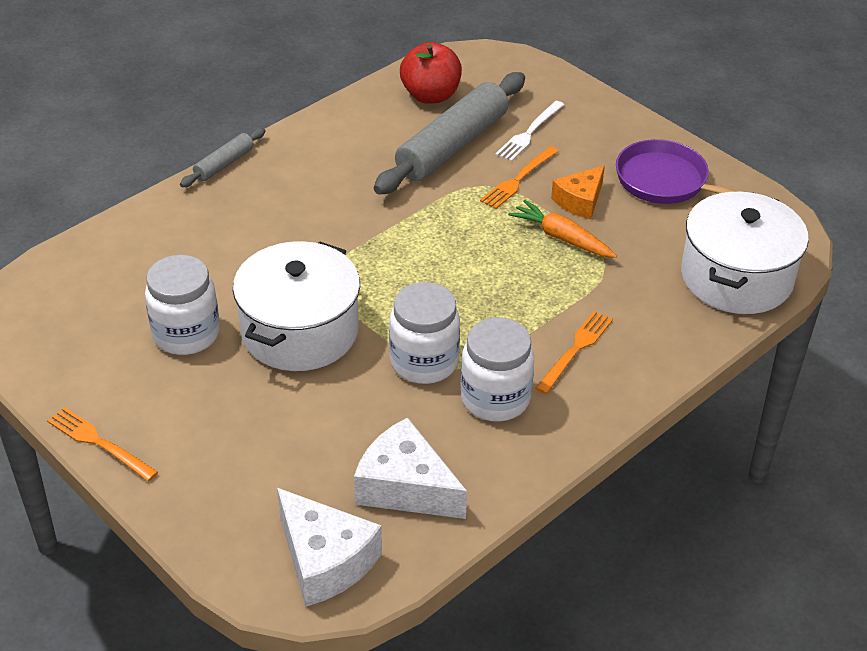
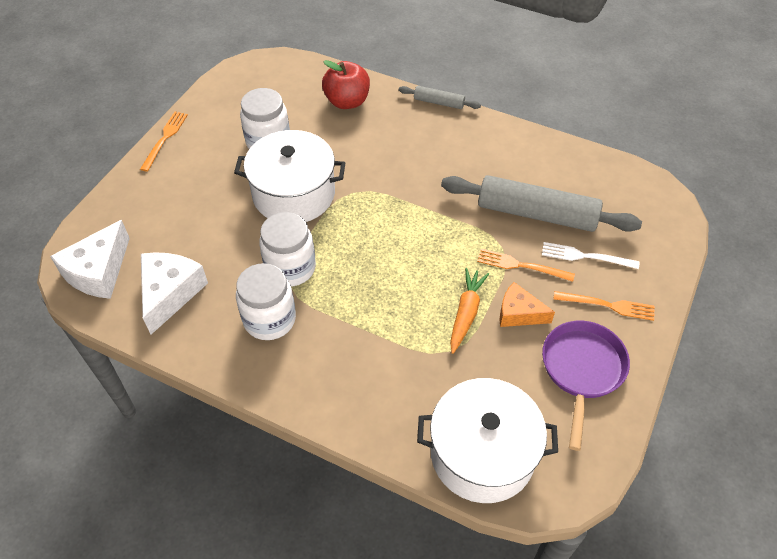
camera: 70 degrees right, 10 degrees up
red apple [400,42,462,104] -> red apple moved to [322,60,370,109]
orange fork [535,311,613,394] -> orange fork moved to [553,291,655,321]

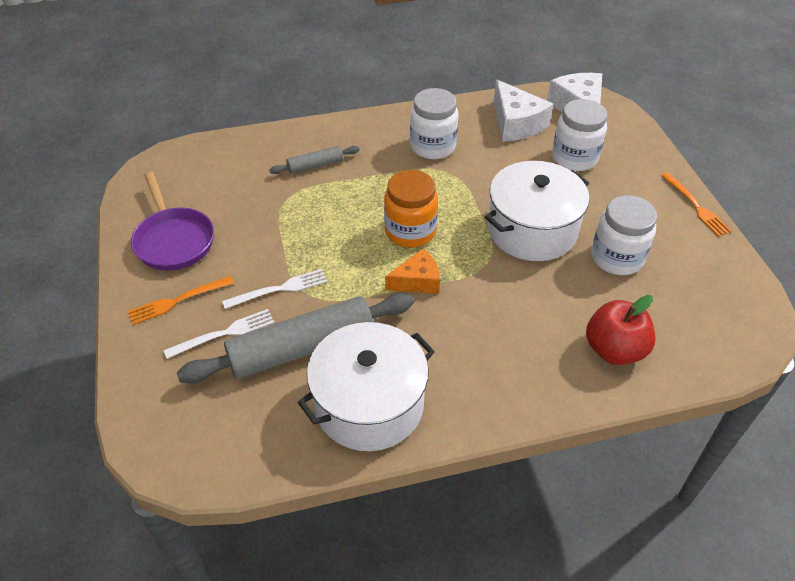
camera: 140 degrees right, 5 degrees down
white jar [259,212,316,287] -> white jar moved to [552,99,607,171]
grey rolling pin [399,86,481,109] -> grey rolling pin moved to [269,146,359,174]
white pot [417,378,558,503] -> white pot moved to [298,322,435,451]
orange carrot [450,268,489,354] -> none
orange fork [477,249,575,282] -> white fork [222,269,327,309]
orange cheese [499,282,555,327] -> orange cheese moved to [385,249,440,294]
none -> orange jar [384,170,438,248]

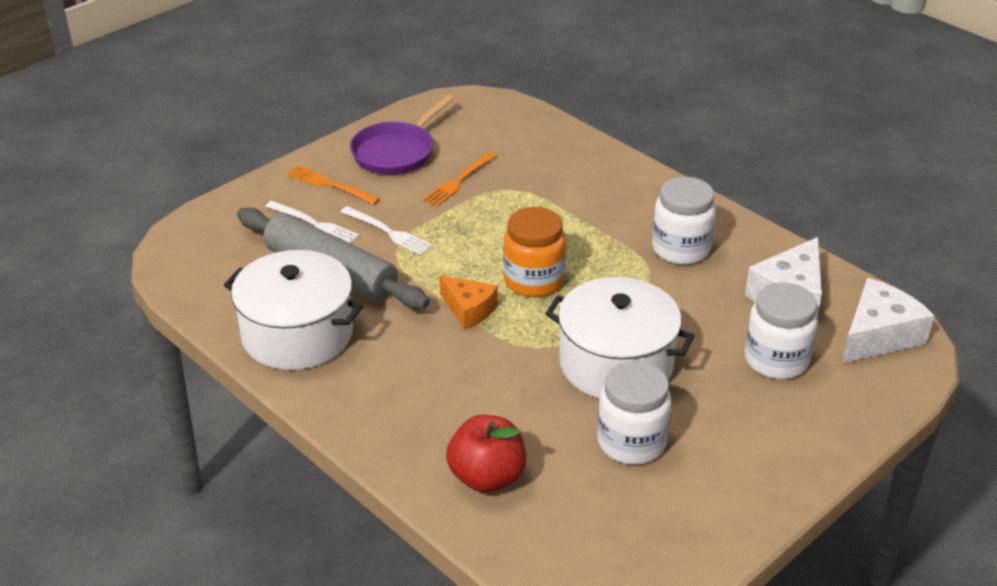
camera: 60 degrees right, 10 degrees down
grey rolling pin [269,146,359,174] -> none
orange fork [661,173,732,237] -> orange fork moved to [423,151,497,207]

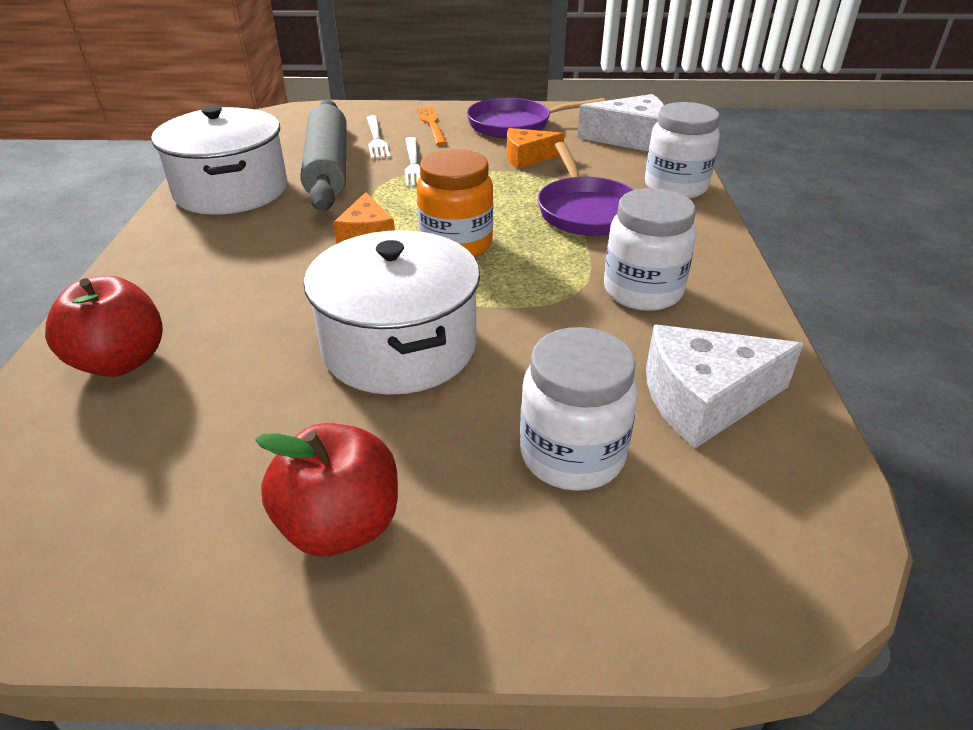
camera: 45 degrees right, 0 degrees up
orange fork [423,151,497,207] -> orange cheese [507,128,565,169]
white jar [597,361,672,465] -> white jar moved to [645,102,720,199]
white cheese [842,278,935,363] -> white cheese moved to [577,94,664,151]
none -> red apple [255,423,398,556]
none -> purple pan [538,142,634,236]

